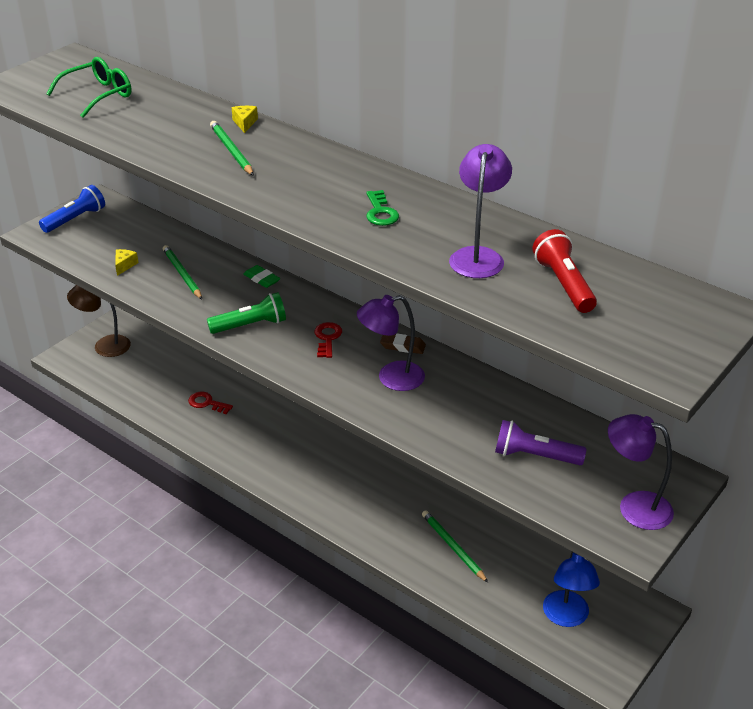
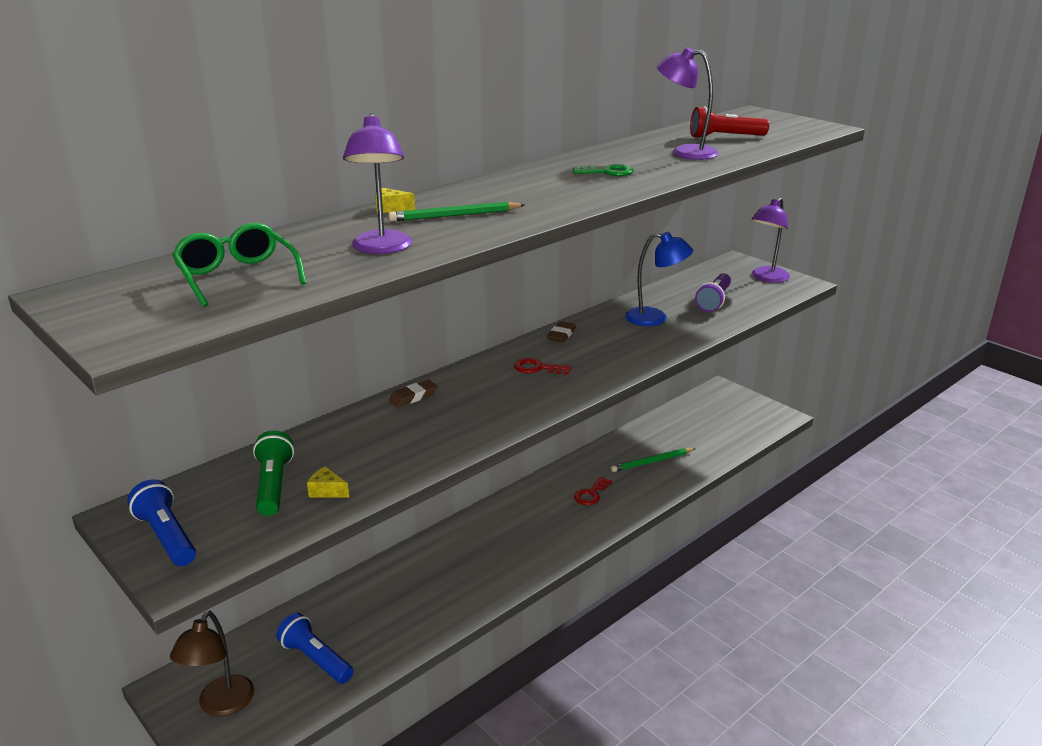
camera: 80 degrees left, 10 degrees down
green pencil [163,245,202,299] -> none
red key [188,392,233,414] -> red key moved to [574,477,612,505]
green flashlight [207,292,286,334] -> green flashlight moved to [253,430,294,516]
green eraser [243,265,280,288] -> brown eraser [389,380,437,407]
purple lamp [357,295,425,391] -> purple lamp moved to [343,113,412,254]
blue lamp [543,552,600,627] -> blue lamp moved to [625,232,693,326]
none -> blue flashlight [276,613,354,684]

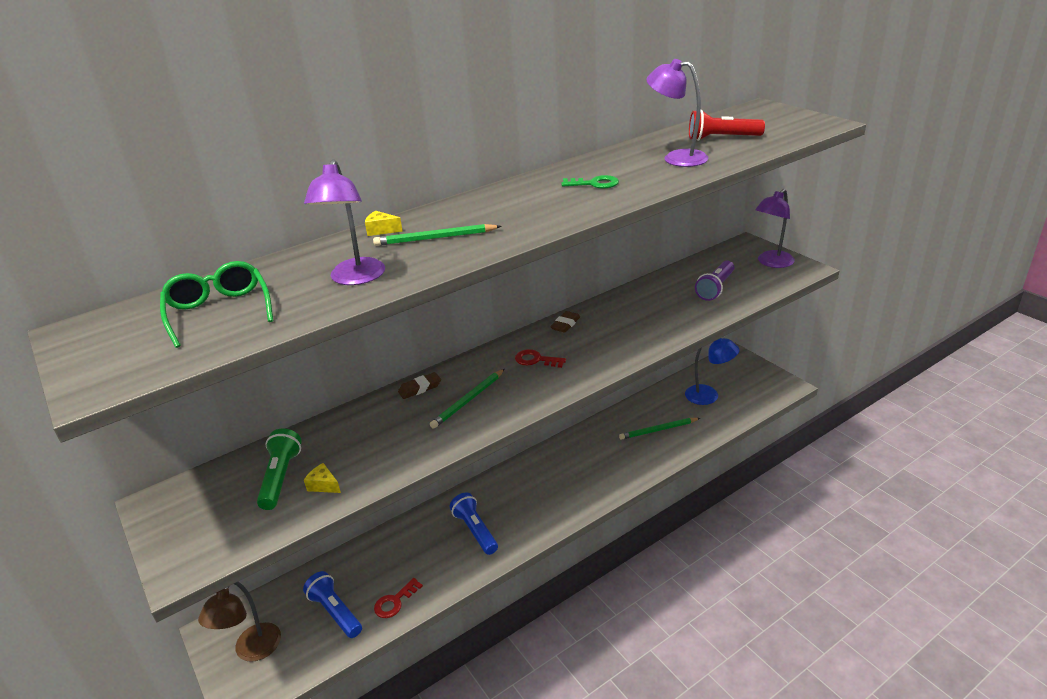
camera: 10 degrees right, 5 degrees up
blue flashlight [127,479,196,566] -> blue flashlight moved to [450,492,498,555]
red key [574,477,612,505] -> red key moved to [374,578,423,618]
blue lamp [625,232,693,326] -> blue lamp moved to [685,338,740,405]
none -> green pencil [430,369,505,429]

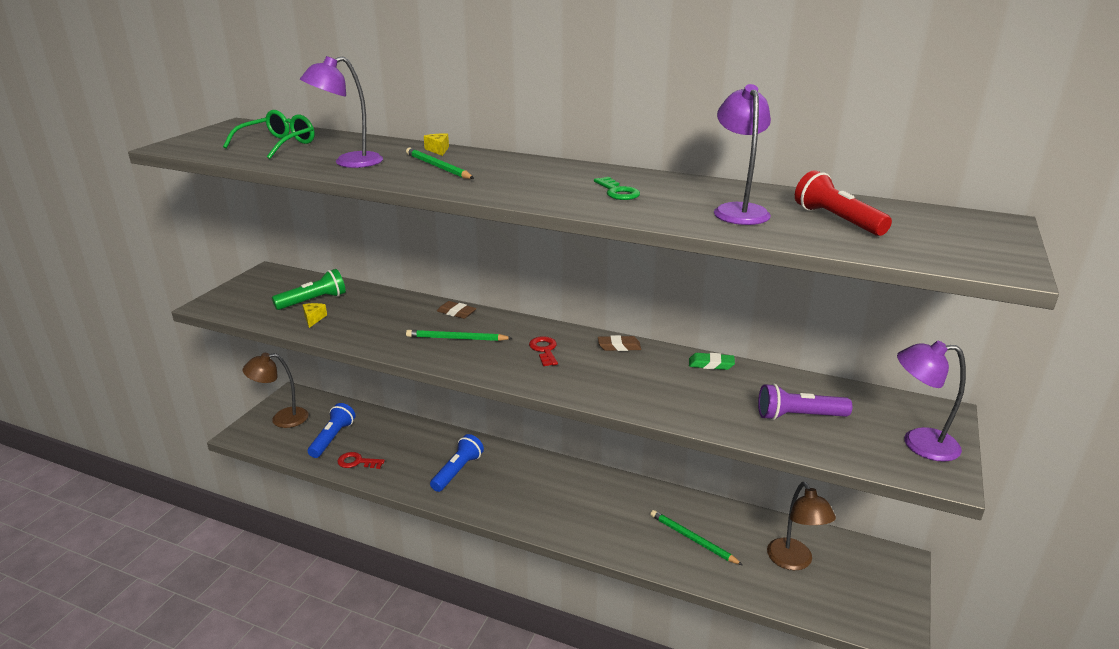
camera: 55 degrees right, 5 degrees down
blue lamp [685,338,740,405] -> brown lamp [767,482,836,570]
none -> green eraser [689,353,735,370]

